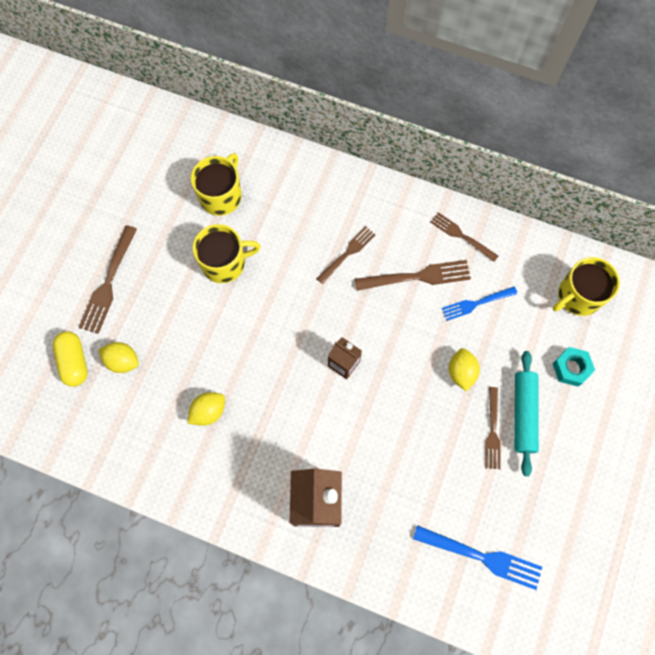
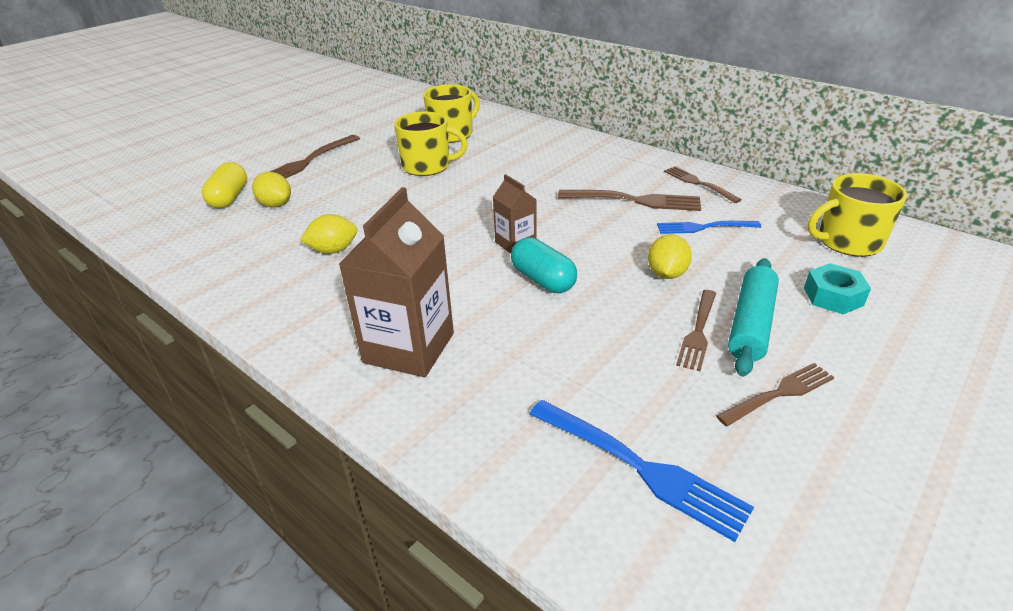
camera: 20 degrees right, 35 degrees down
brown fork [317,226,376,284] -> brown fork moved to [716,363,835,426]
none -> turquoise capsule [511,237,577,293]

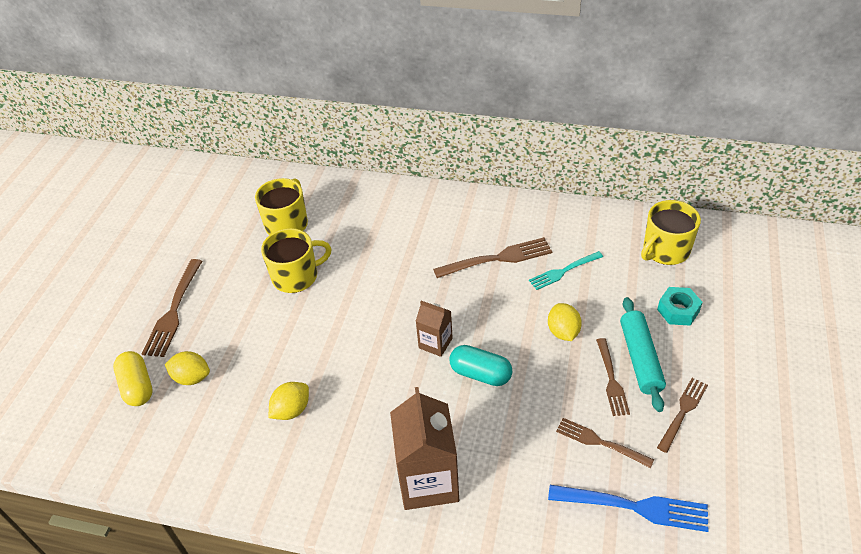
camera: 25 degrees left, 10 degrees up
blue fork [657,221,761,234] -> turquoise fork [529,251,603,290]
brown fork [664,166,742,203] -> brown fork moved to [556,418,654,468]

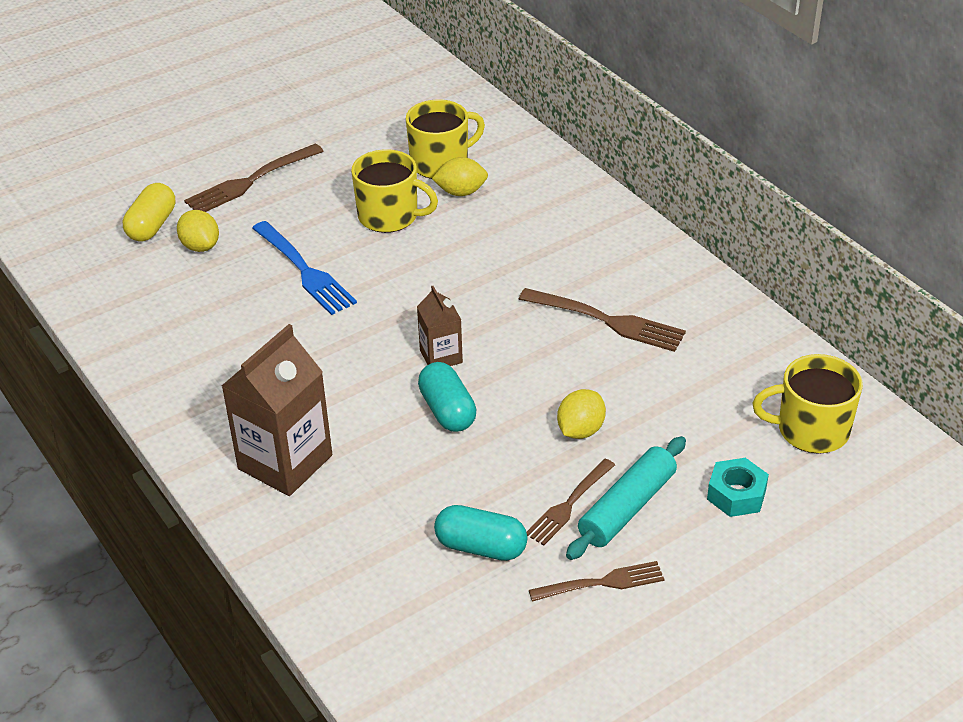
camera: 40 degrees right, 5 degrees down
yellow lemon [269,382,309,420] -> yellow lemon moved to [432,157,488,196]
turquoise fork [529,251,603,290] -> none
blue fork [548,485,708,532] -> blue fork moved to [252,221,357,315]
brown fork [556,418,654,468] -> turquoise capsule [434,505,527,561]

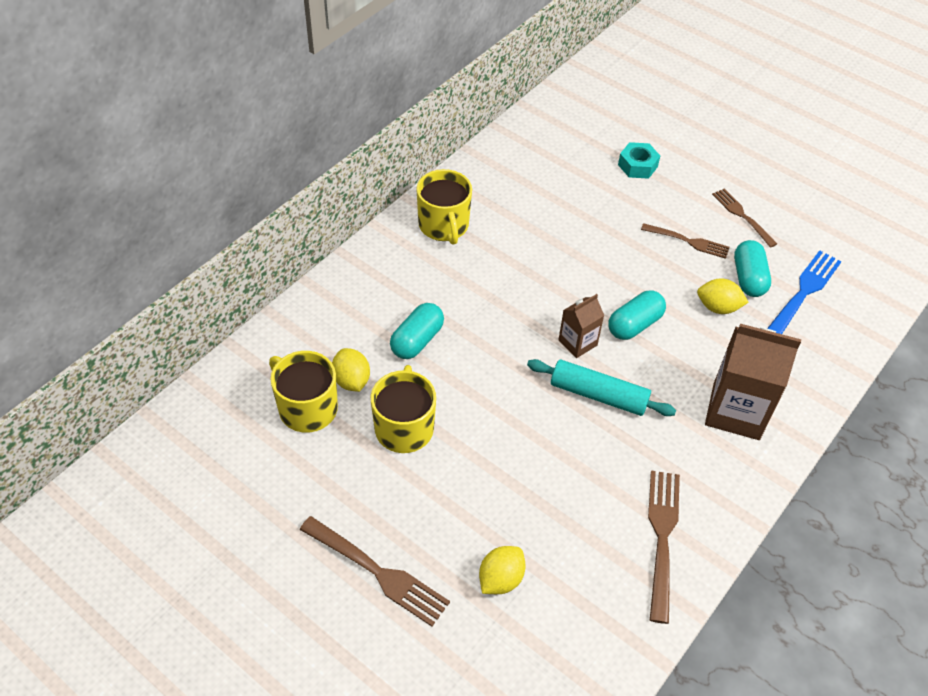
camera: 110 degrees left, 10 degrees up
yellow capsule [123,183,175,242] -> none
blue fork [252,221,357,315] -> blue fork moved to [767,250,842,334]
brown fork [519,288,686,352] -> brown fork moved to [648,471,680,624]
yellow lemon [557,389,606,439] -> yellow lemon moved to [697,279,749,314]
turquoise rolling pin [566,436,686,560] -> turquoise rolling pin moved to [527,359,676,416]
yellow mug [752,354,863,454] -> yellow mug moved to [416,169,472,245]
none -> turquoise capsule [390,303,444,359]

